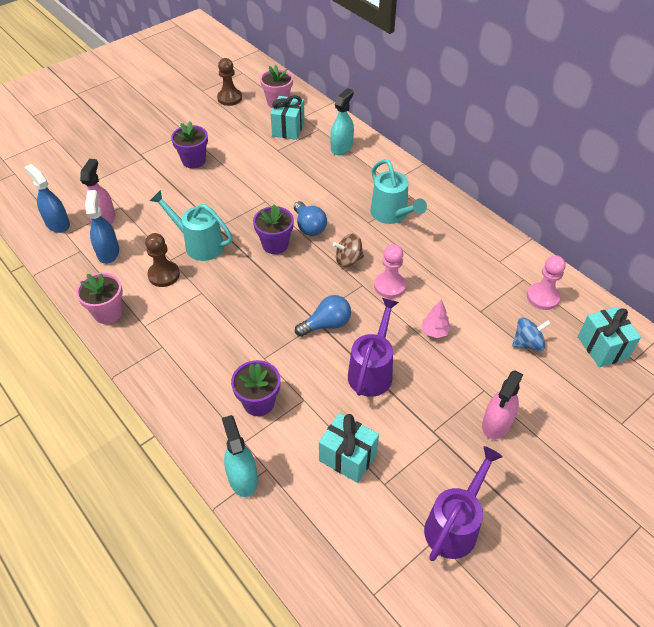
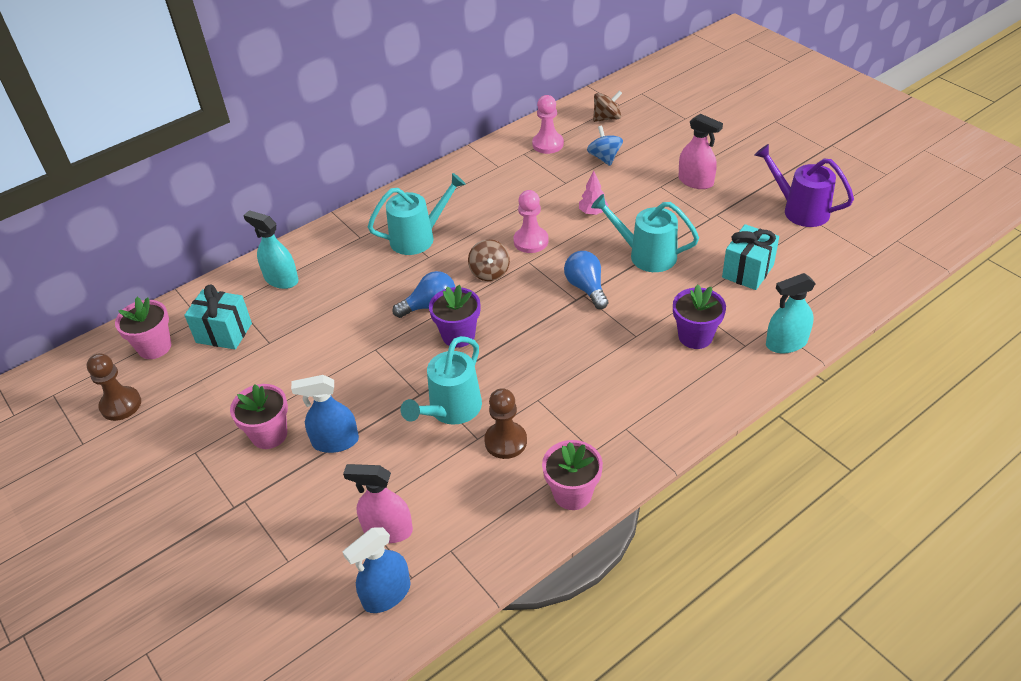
camera: 85 degrees left, 5 degrees down
blue spray bottle [85,190,119,264] -> blue spray bottle moved to [291,375,359,453]
purple flower pot [171,121,208,168] -> pink flower pot [230,384,288,449]
purple watering can [348,298,399,397] -> turquoise watering can [591,194,699,272]
turquoise gift [578,307,641,367] -> brown spinning top [593,90,622,122]

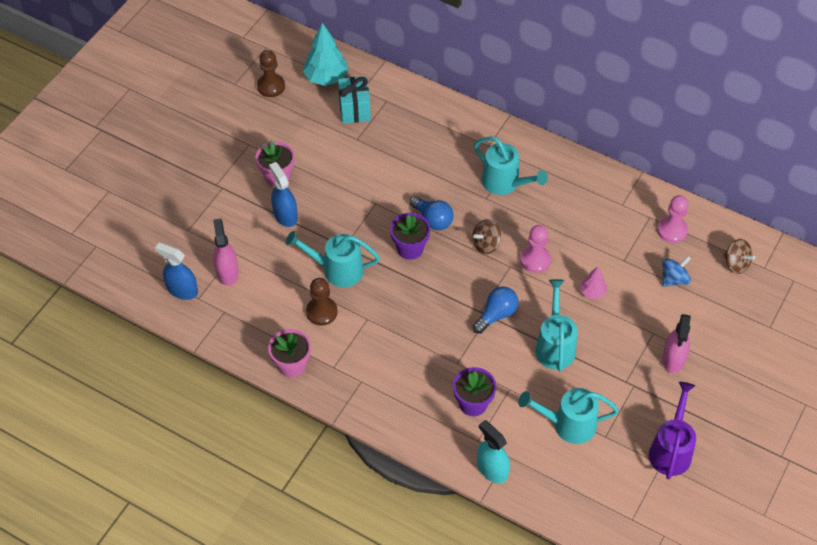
camera: 65 degrees right, 10 degrees up
pink flower pot [115,297,171,359] -> turquoise tree [303,23,348,86]
turquoise spray bottle [243,210,299,289] -> none
turquoise gift [722,224,779,290] -> turquoise watering can [518,388,619,444]

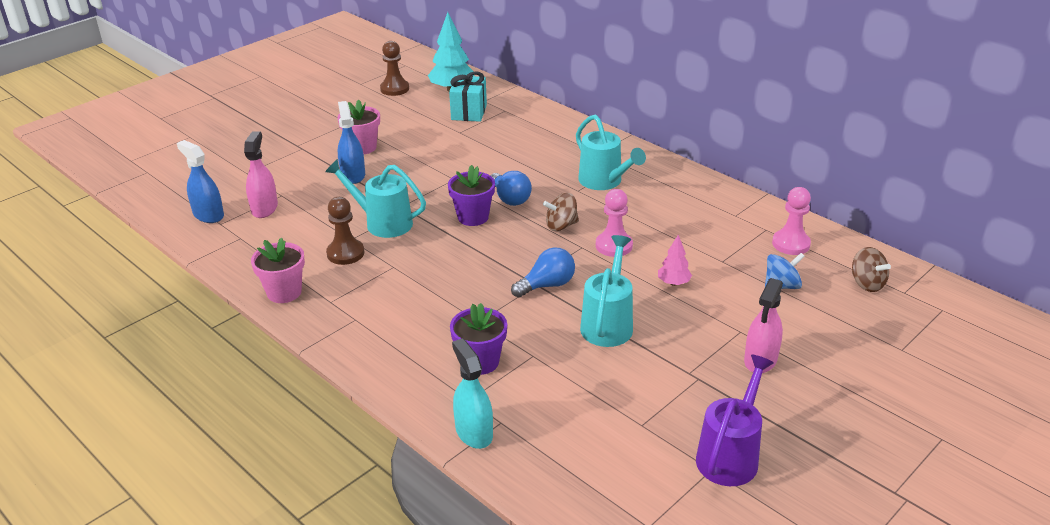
camera: 15 degrees right, 20 degrees down
turquoise watering can [518,388,619,444] -> none

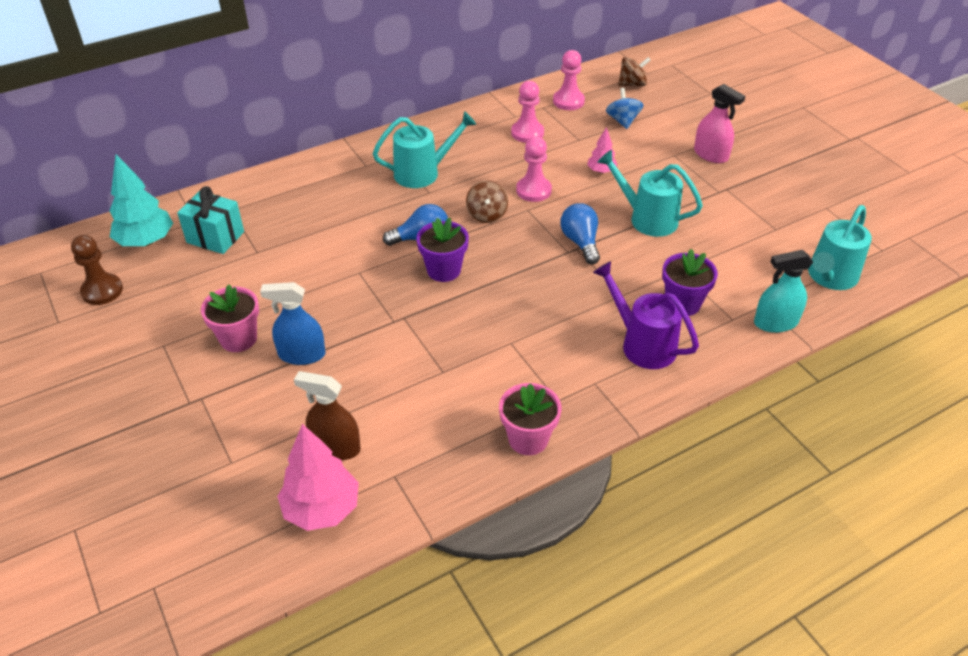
camera: 75 degrees left, 10 degrees up
blue spray bottle [177,140,224,223] -> pink tree [277,424,359,531]
pink spray bottle [244,131,278,218] -> brown spray bottle [294,371,361,460]
turquoise watering can [325,159,426,238] -> turquoise watering can moved to [808,205,872,290]
brown pawn [326,197,364,265] -> none
purple watering can [696,355,774,486] -> purple watering can moved to [593,261,699,369]
none -> pink pawn [511,81,544,143]

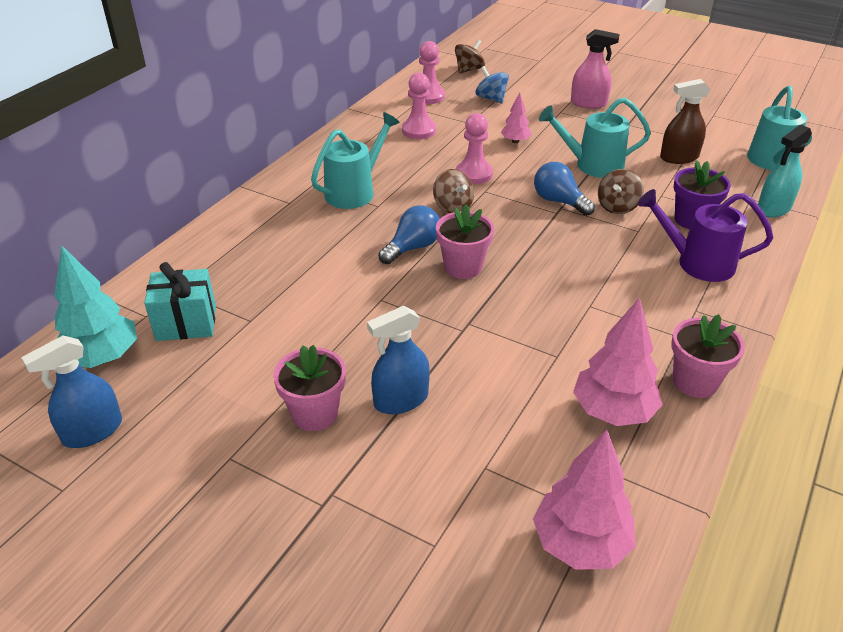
camera: 30 degrees left, 5 degrees down
brown pawn [71,235,123,305] -> blue spray bottle [21,336,122,448]
brown spray bottle [294,371,361,460] -> brown spray bottle moved to [660,79,710,164]
purple flower pot [417,218,469,282] -> pink flower pot [436,204,494,279]
none -> pink tree [573,297,662,426]
none -> brown spinning top [598,169,644,214]

